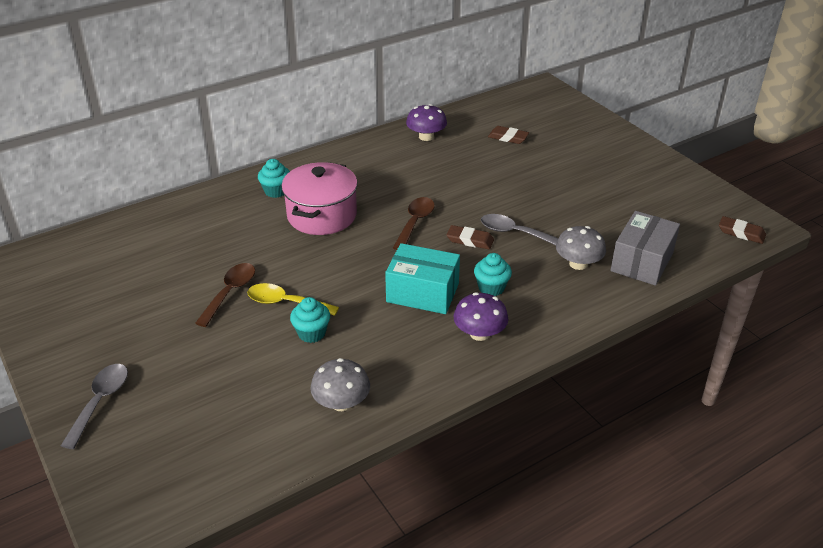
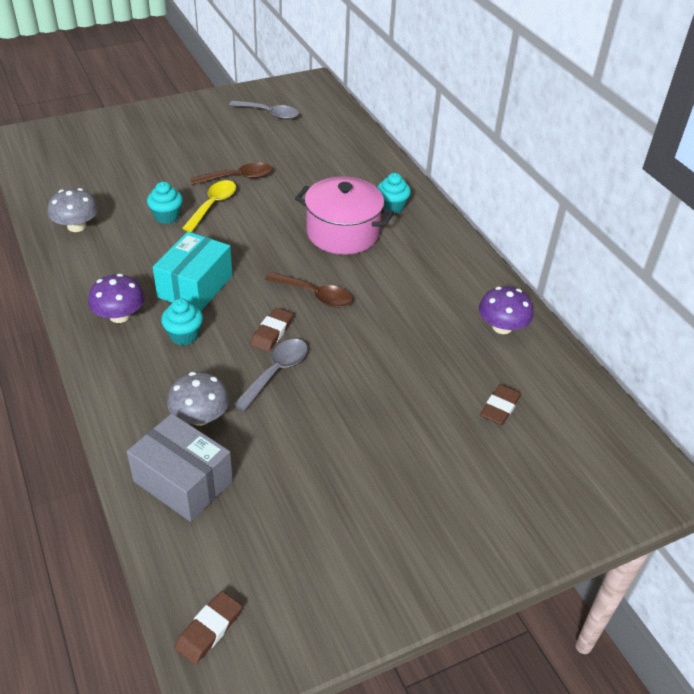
camera: 95 degrees right, 5 degrees up
grey spoon [61,364,128,449] -> grey spoon moved to [229,100,299,120]
brown spoon [195,263,255,327] -> brown spoon turned 45 degrees counterclockwise [190,163,272,185]

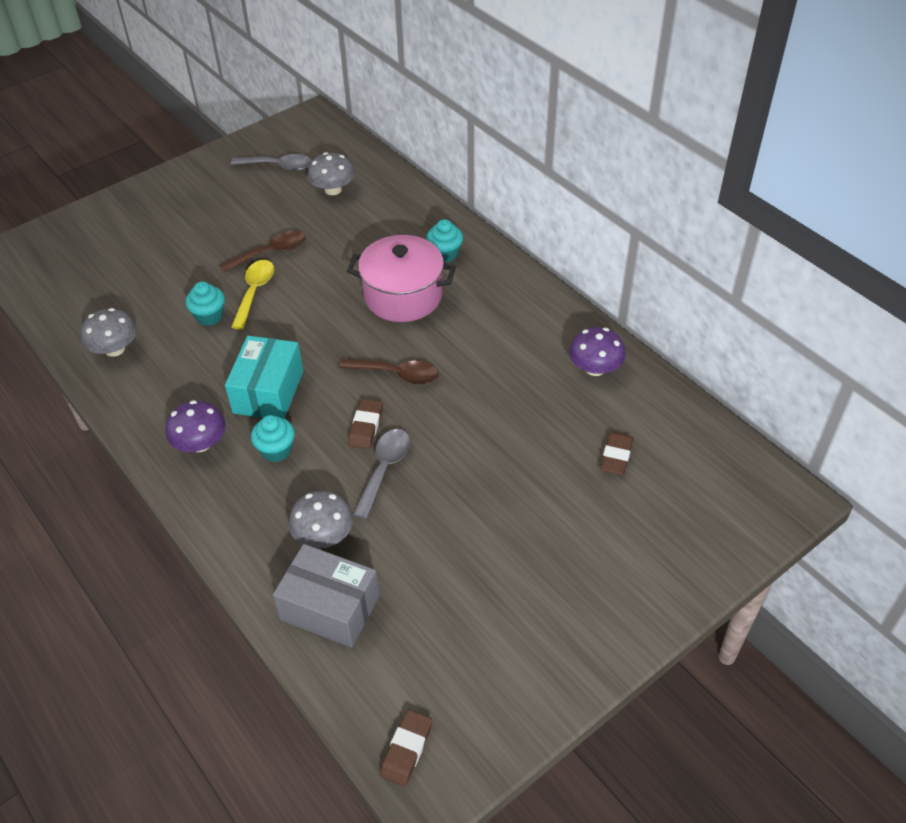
camera: 10 degrees left, 5 degrees up
none -> grey mushroom [307,152,355,195]

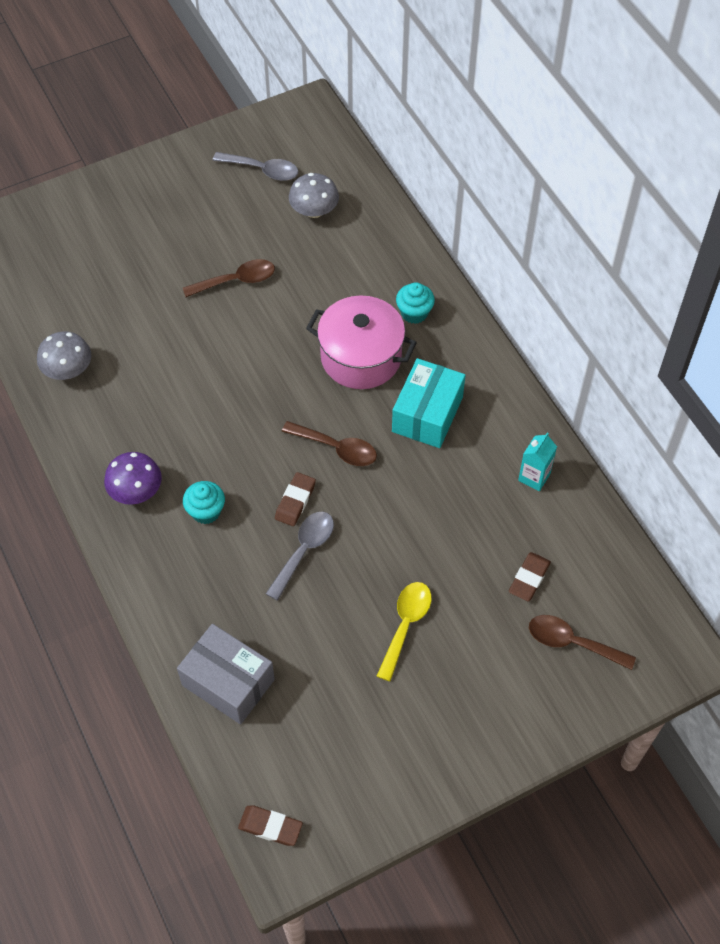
camera: 10 degrees right, 10 degrees up
turquoise cupcake [185,281,225,326] -> none
turquoise box [225,336,303,419] -> turquoise box moved to [392,358,466,448]
yellow spoon [231,260,274,329] -> yellow spoon moved to [377,582,432,682]
grey mushroom [289,491,353,549] -> none
brown eraser [380,710,432,786] -> brown eraser turned 75 degrees clockwise [238,805,303,846]
purple mushroom [569,327,626,376] -> turquoise carton [518,432,557,491]
none -> brown spoon [529,615,636,670]

